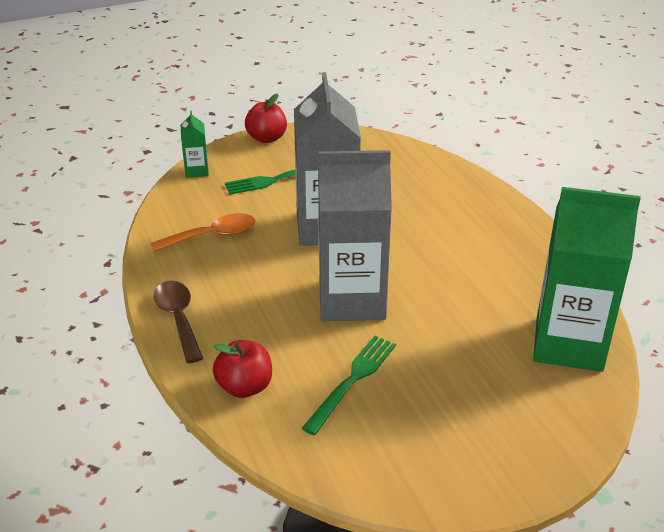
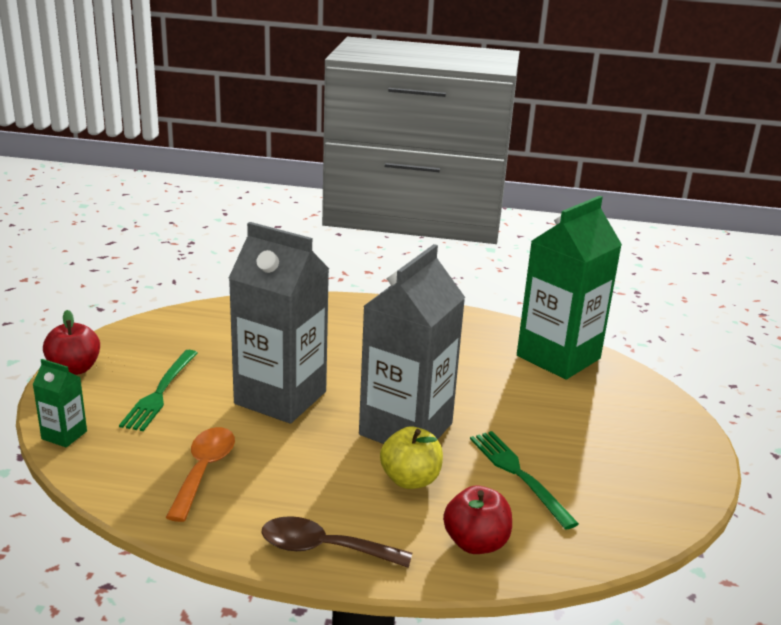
camera: 60 degrees left, 10 degrees down
none -> yellow apple [380,426,443,489]

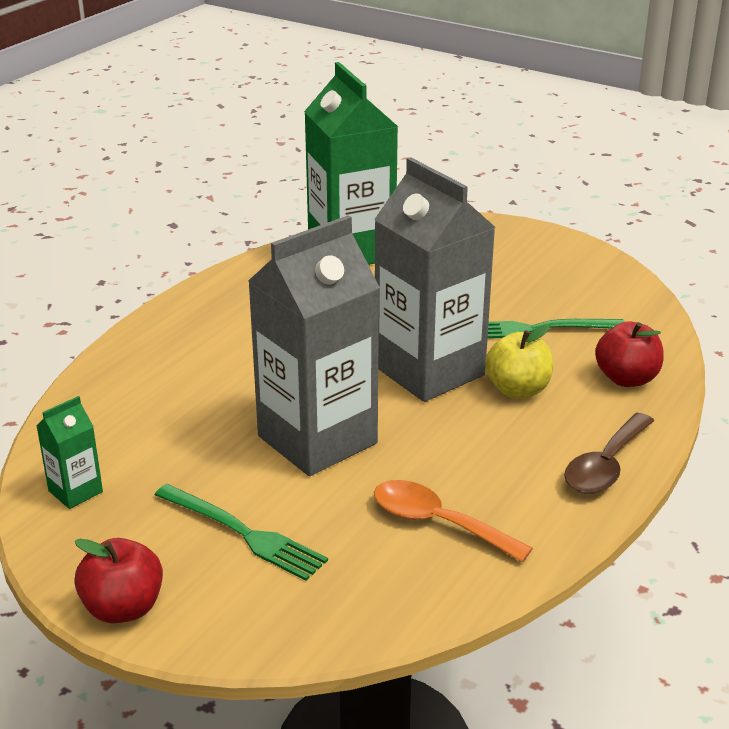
camera: 65 degrees left, 5 degrees up
green carton [33,359,87,447] -> green carton moved to [36,396,103,509]

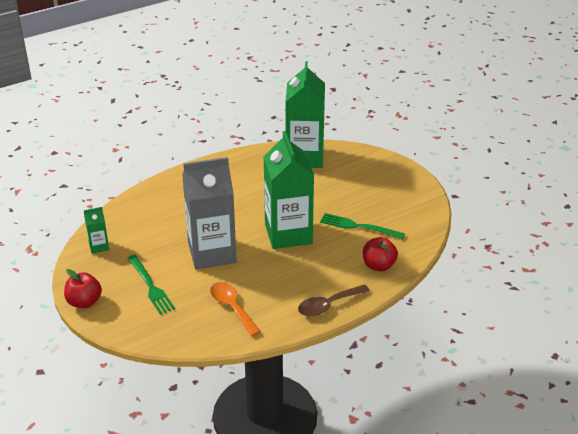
camera: 25 degrees right, 5 degrees up
grey carton [374,157,496,402] -> green carton [263,131,314,249]
yellow apple [485,325,554,398] -> none

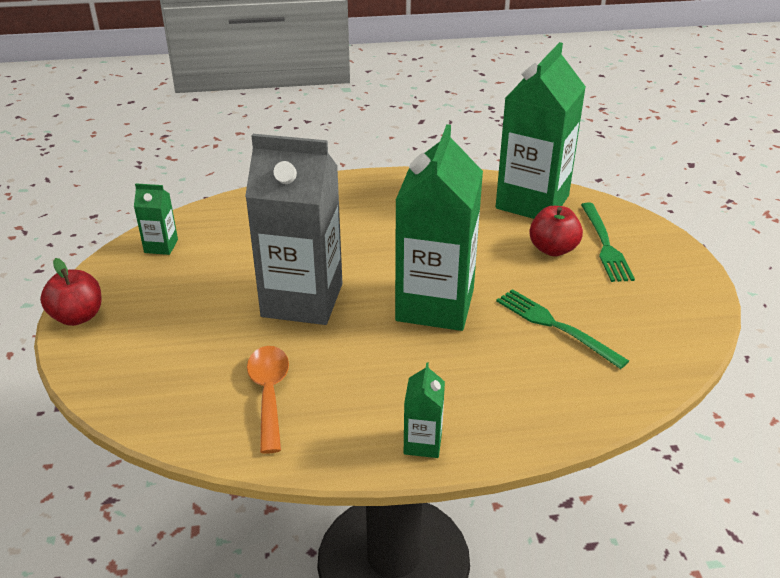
camera: 25 degrees right, 0 degrees up
green fork [128,255,175,314] -> green fork moved to [581,203,635,282]
brown spoon [298,284,370,317] -> green carton [404,362,445,458]
red apple [363,237,398,271] -> red apple moved to [529,206,583,256]

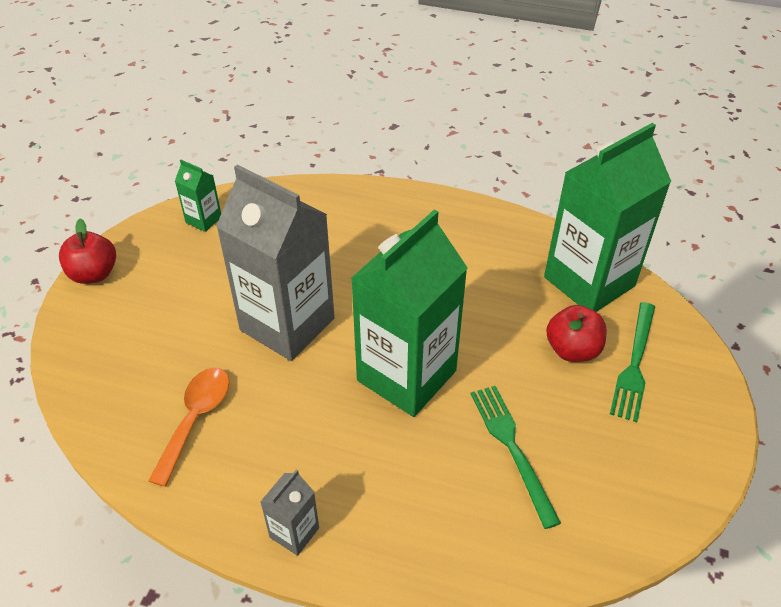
camera: 25 degrees right, 10 degrees up
green carton [404,362,445,458] -> grey carton [260,469,319,556]

